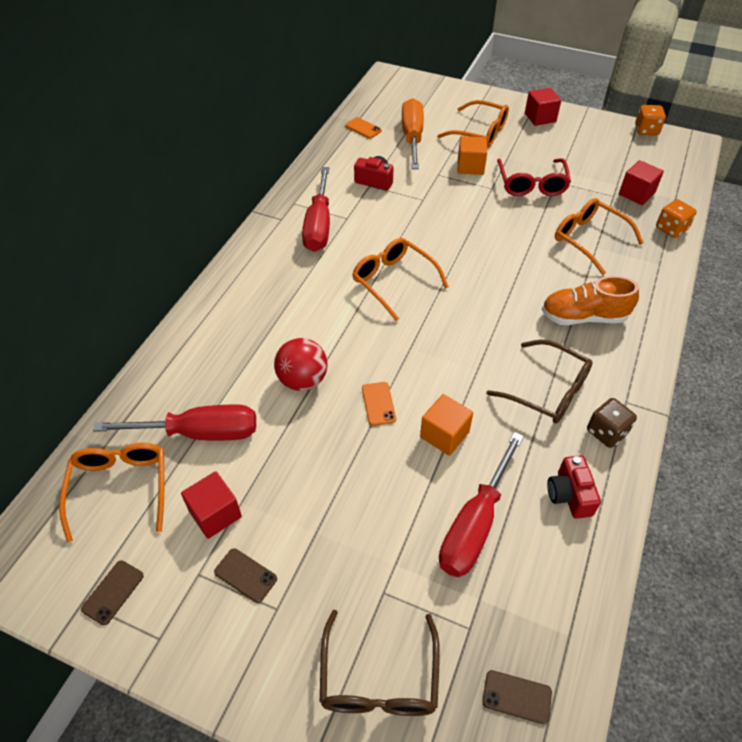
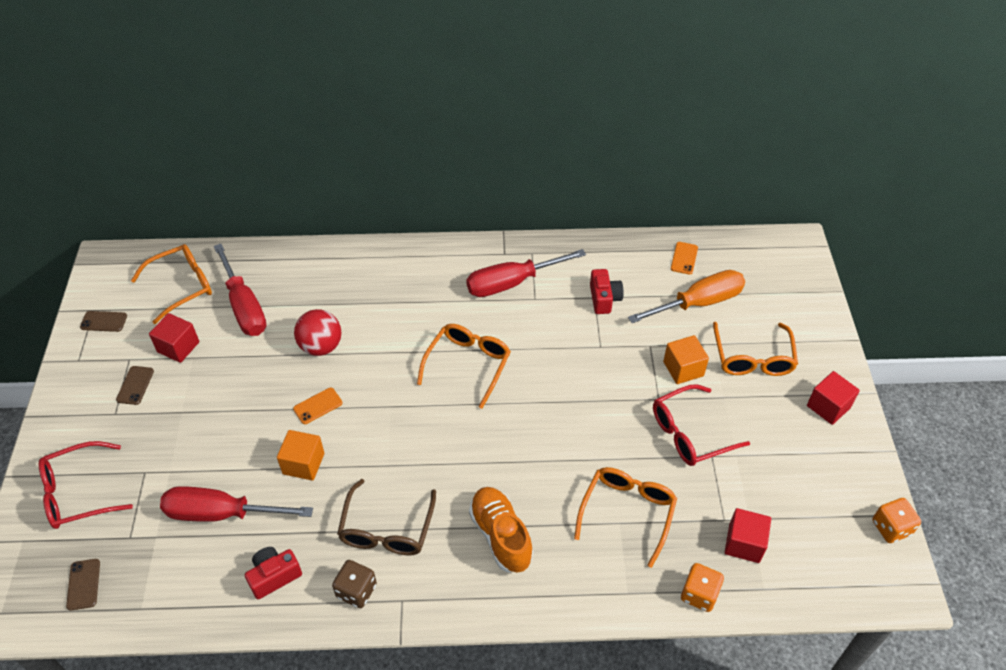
camera: 65 degrees right, 0 degrees up
brown glasses [320,610,440,716] -> red glasses [39,441,133,529]

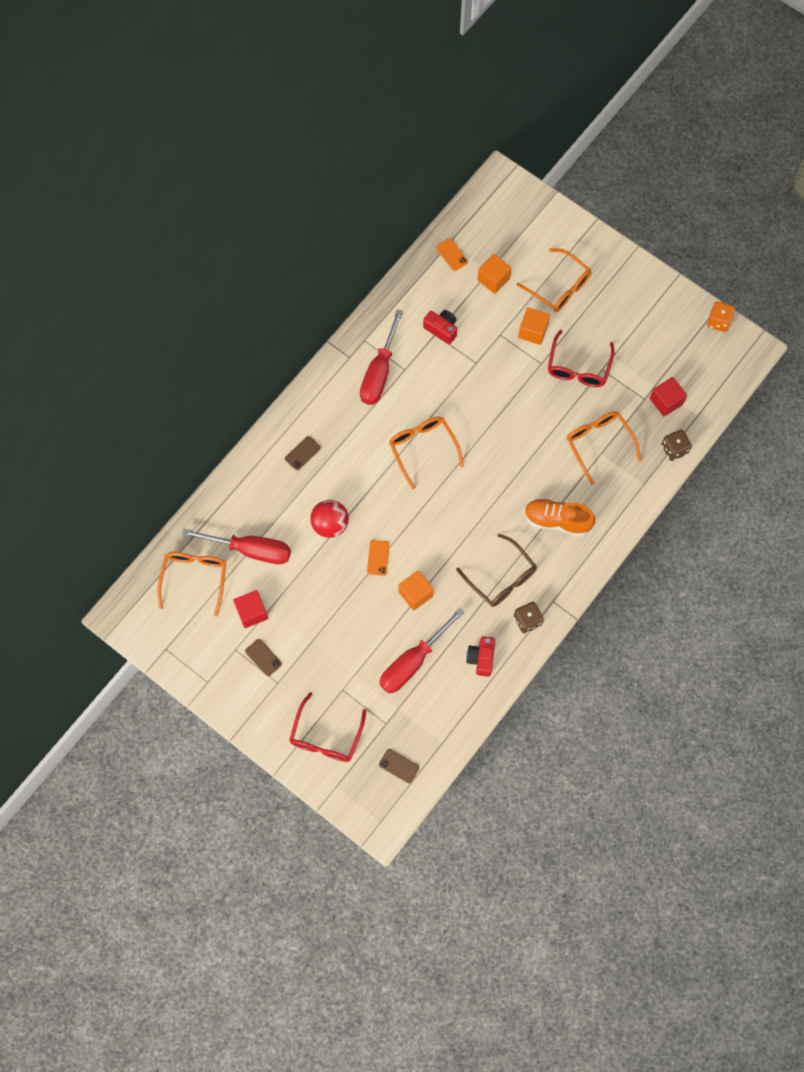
camera: 50 degrees left, 20 degrees up
brown phone [80,311,127,332] -> brown phone moved to [285,436,321,470]
orange screwdriver [628,270,745,323] -> orange cube [477,254,512,294]
orange dice [681,563,724,612] -> brown dice [661,429,692,461]
red cube [807,371,860,425] -> none

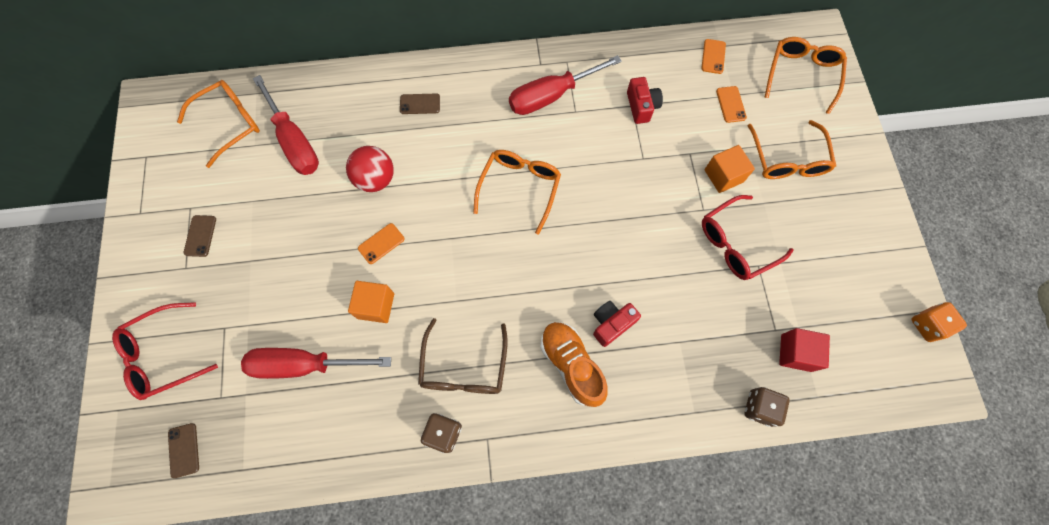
camera: 45 degrees right, 0 degrees up
red cube [233,590,268,628] -> none
red camera [466,636,495,677] -> red camera moved to [593,301,641,347]
orange cube [477,254,512,294] -> orange phone [716,86,747,123]
orange glasses [567,411,641,485] -> orange glasses moved to [764,37,847,114]

